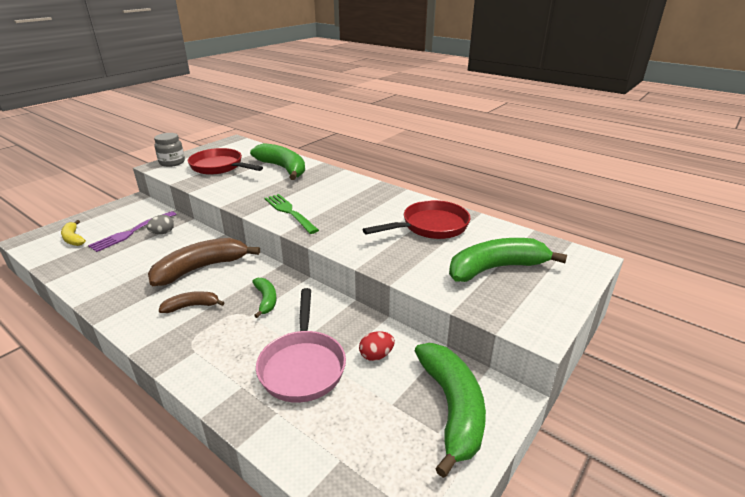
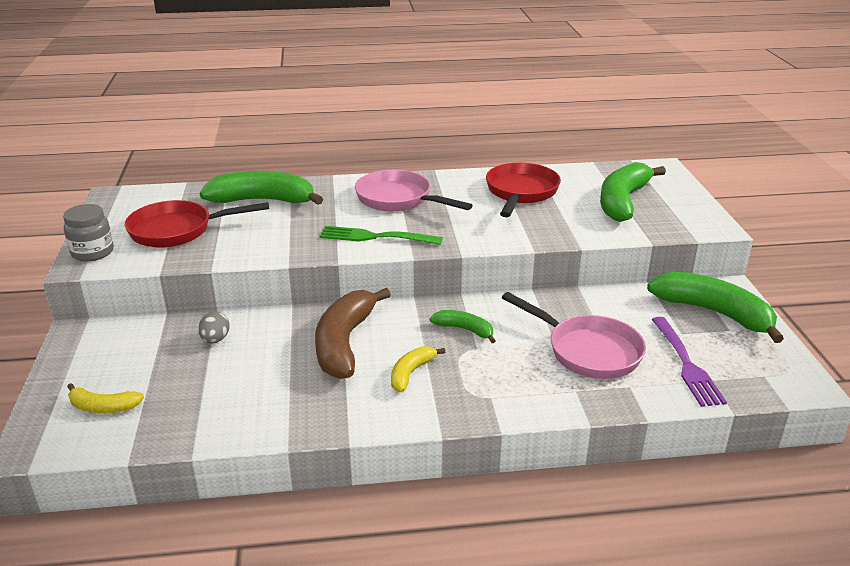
camera: 45 degrees left, 0 degrees up
purple fork [88,211,177,252] -> purple fork moved to [651,317,727,407]
brown banana [159,291,224,313] -> yellow banana [391,346,445,392]
red egg [359,331,395,361] -> none
none -> pink pan [355,170,473,211]

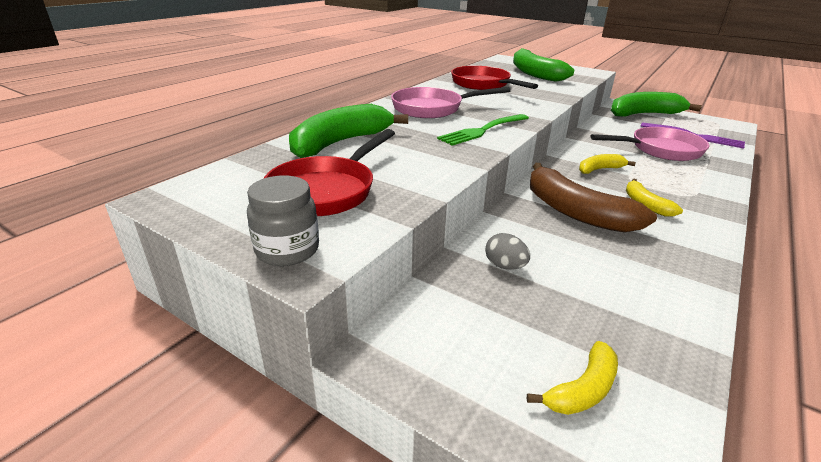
camera: 50 degrees left, 0 degrees up
green banana [430,310,496,343] -> yellow banana [579,154,636,174]

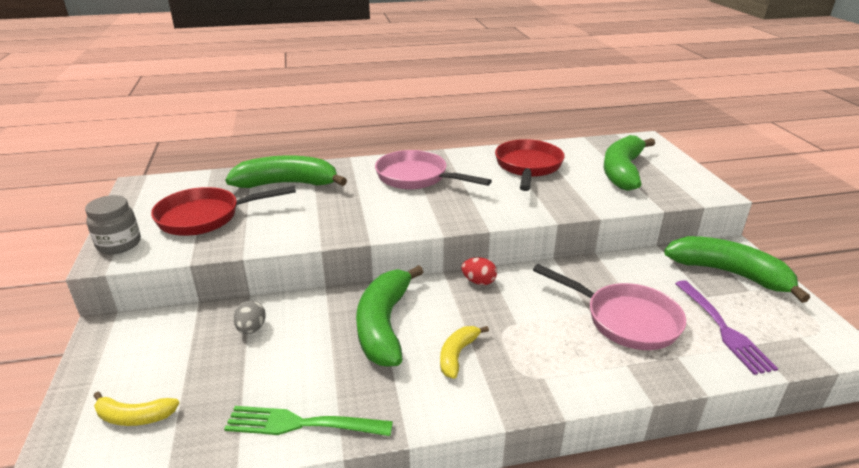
camera: 45 degrees right, 0 degrees up
green fork [437,114,529,146] -> green fork moved to [224,406,393,436]
brown banana [530,163,657,232] -> green banana [356,265,423,367]
yellow banana [579,154,636,174] -> none
none -> red egg [461,257,497,285]

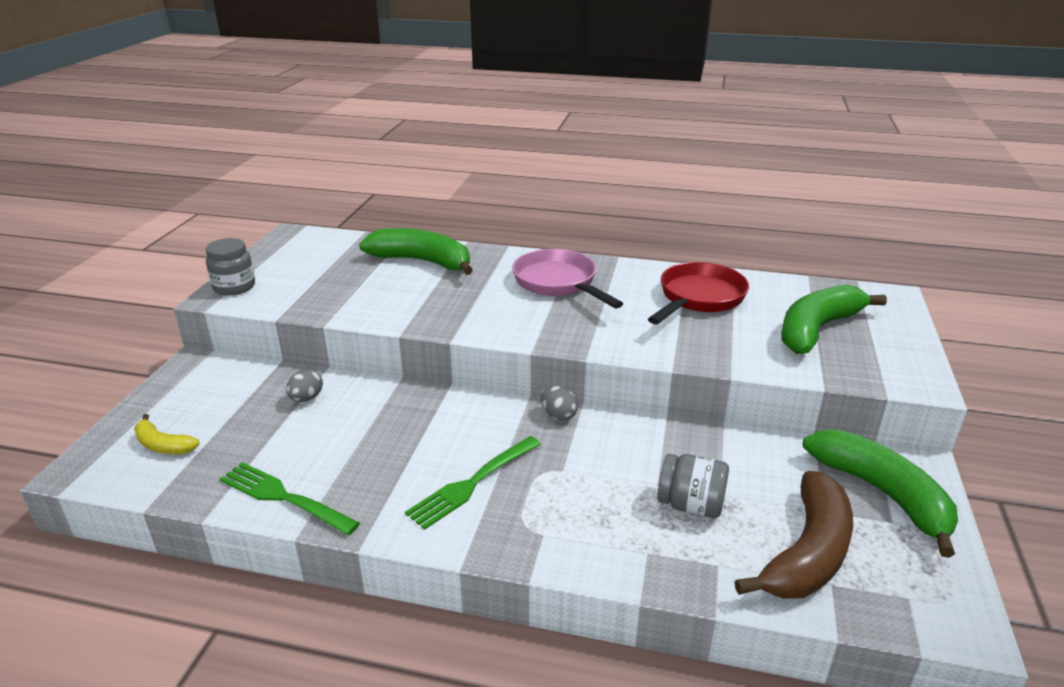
camera: 25 degrees right, 0 degrees up
red pan [151,186,296,236] -> none
green banana [356,265,423,367] -> none
yellow banana [440,326,489,379] -> green fork [405,436,541,530]
red egg [461,257,497,285] -> grey egg [540,386,578,421]
pink pan [533,264,686,350] -> grey jar [657,453,729,518]
purple fork [675,280,778,375] -> brown banana [735,471,853,599]

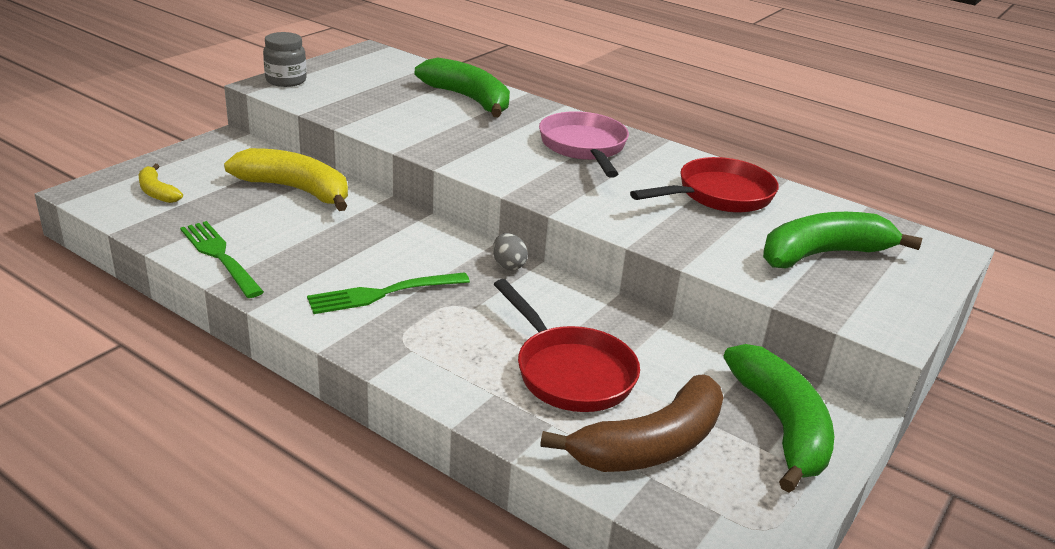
camera: 20 degrees right, 0 degrees up
grey egg [286,369,323,402] -> yellow banana [224,148,348,211]
grey jar [657,453,729,518] -> red pan [494,279,640,412]

